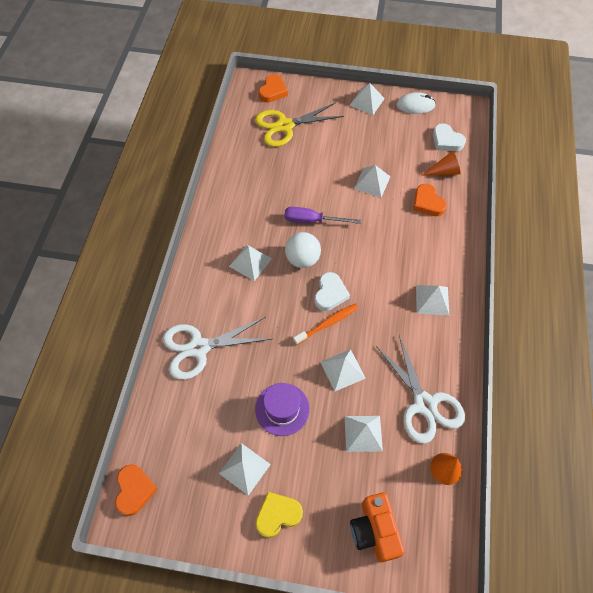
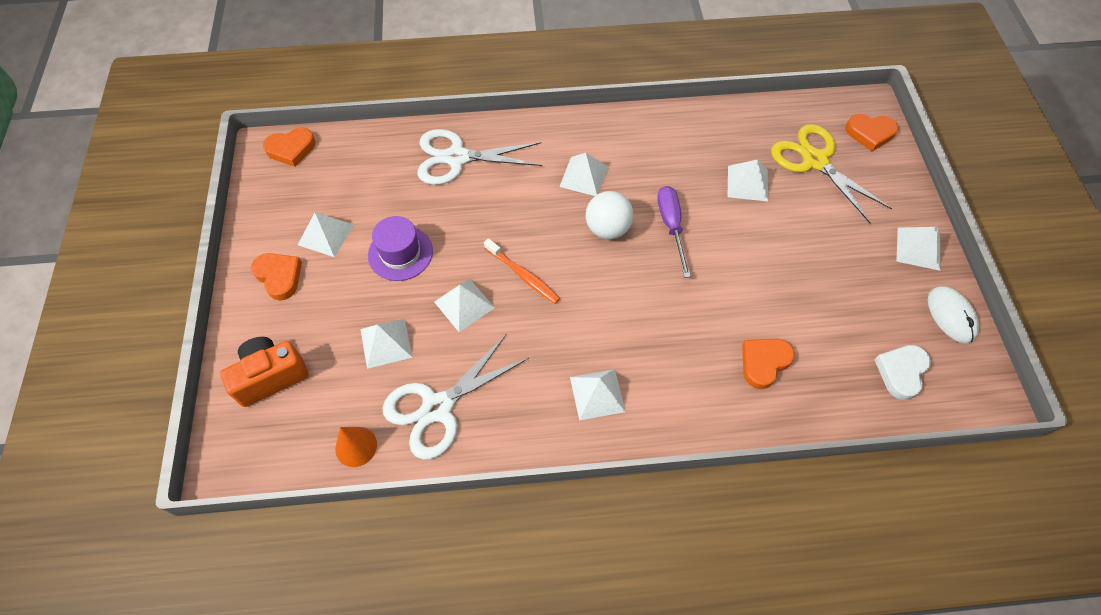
camera: 75 degrees right, 0 degrees up
white scissors [163,317,272,380] -> white scissors turned 60 degrees counterclockwise [417,129,542,185]
yellow heart [255,492,303,538] -> orange heart [251,253,302,301]
white heart [314,272,350,311] -> none
white pyramid [354,165,390,198] -> white pyramid moved to [727,160,768,201]
orange cone [422,151,461,175] -> none

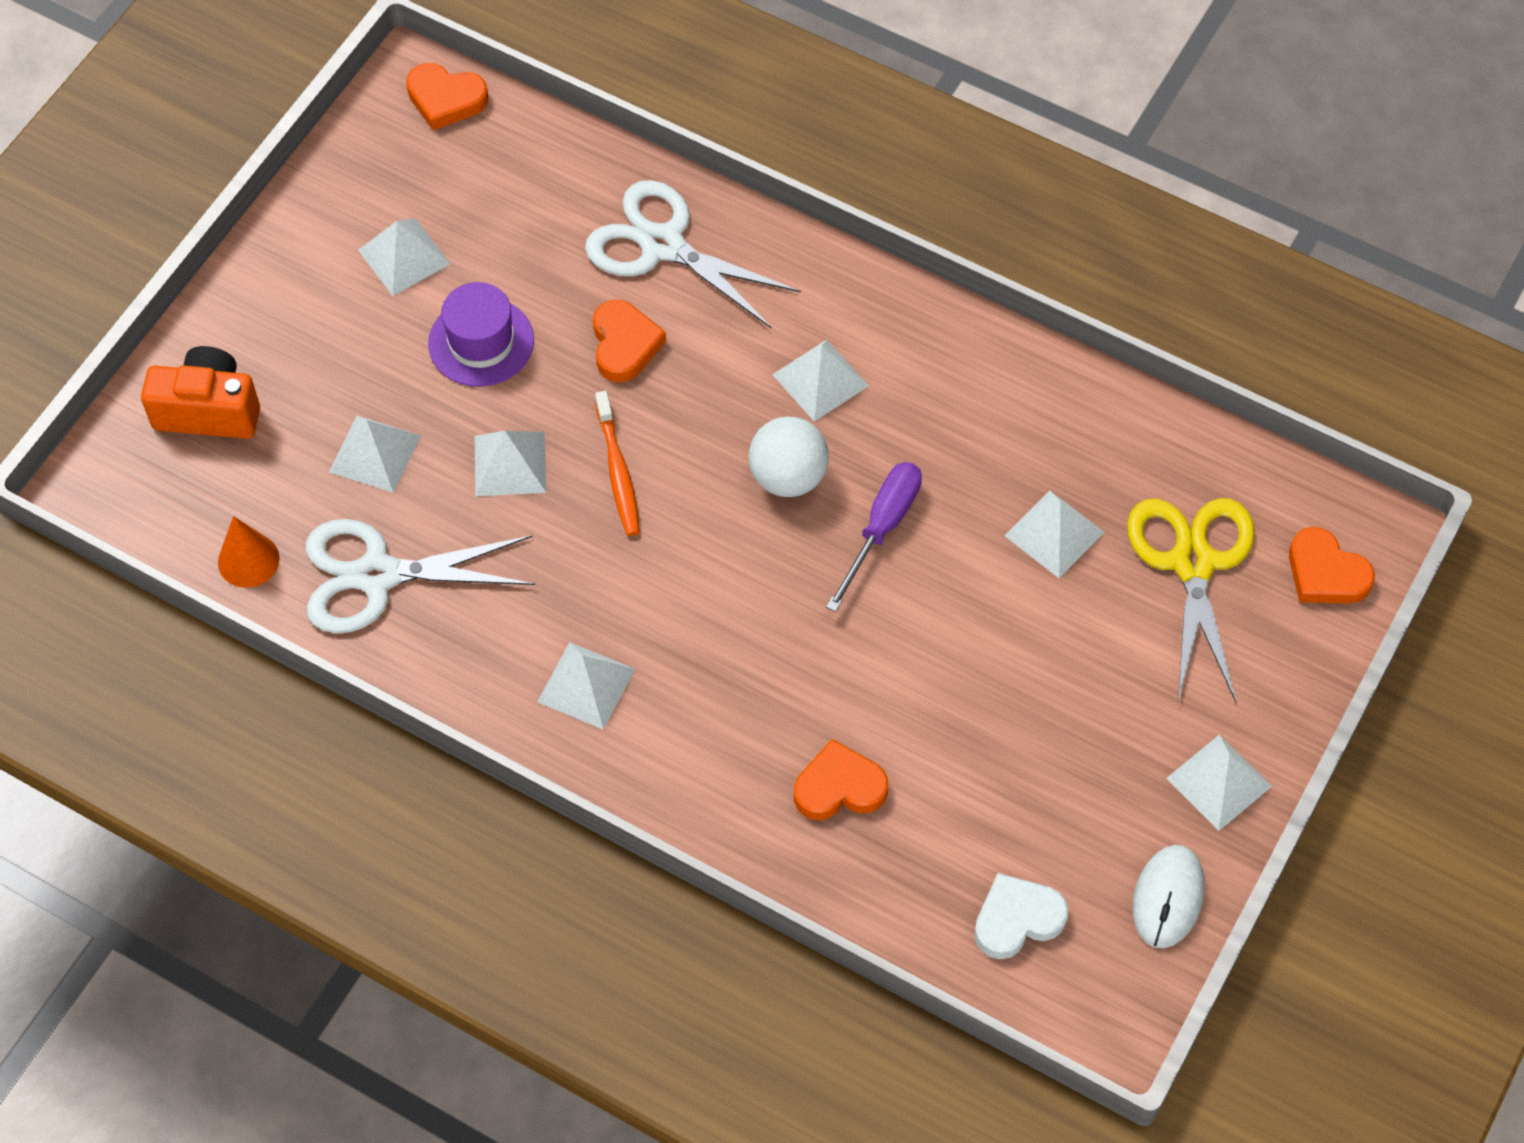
camera: 35 degrees right, 0 degrees up
orange heart [251,253,302,301] -> orange heart moved to [593,300,666,382]

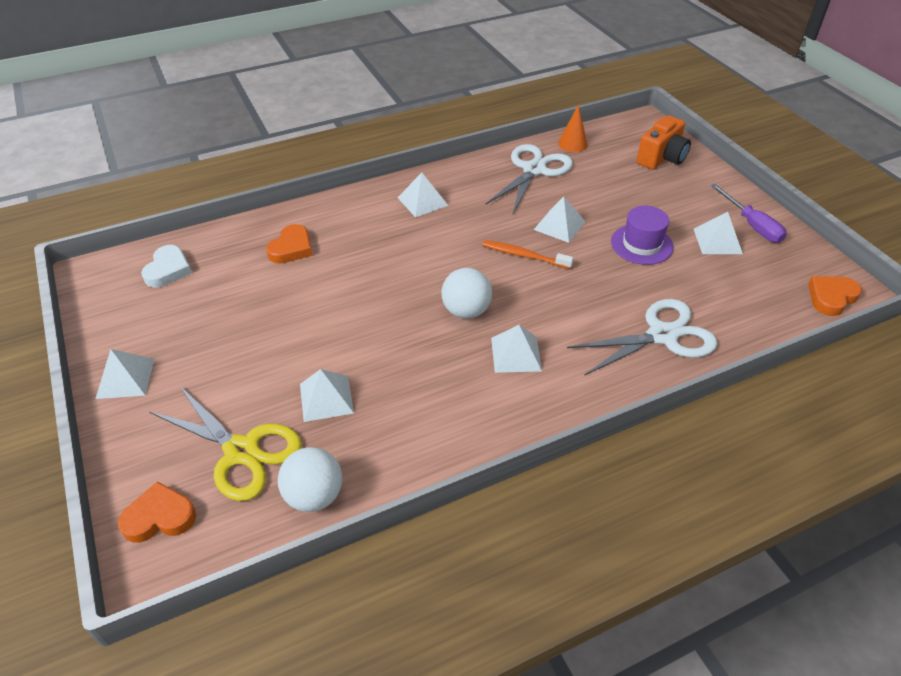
camera: 125 degrees right, 15 degrees down
white pyramid [329,416,421,493] -> none
orange heart [593,300,666,382] -> none
purple screwdriver [826,462,922,612] -> purple screwdriver moved to [710,184,787,243]
white mouse [1133,845,1204,948] -> none
none -> white ball [278,447,342,512]

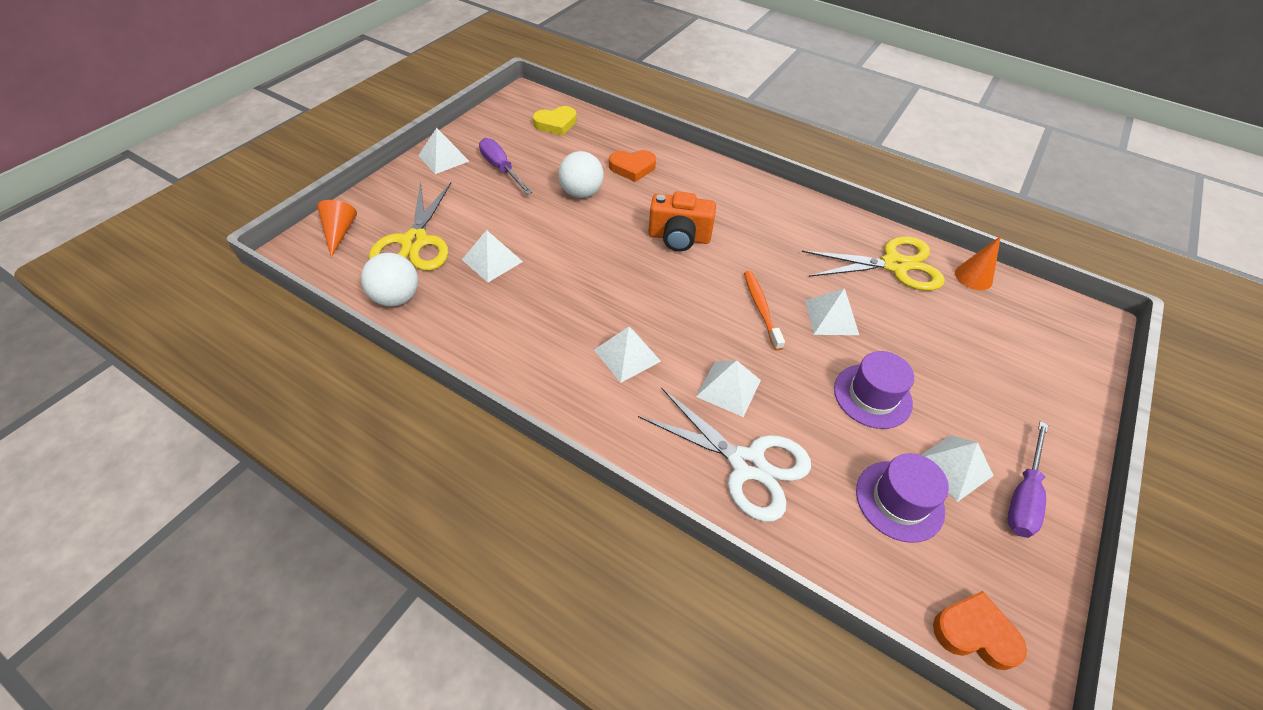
camera: 55 degrees right, 5 degrees up
orange heart [118,481,196,543] -> orange cone [317,200,357,257]
white heart [141,245,192,287] -> yellow heart [533,106,577,136]
white pyramid [398,173,449,217] -> white pyramid moved to [696,360,761,417]
white ball [442,268,492,319] -> white ball moved to [558,151,604,198]
white scissors [486,144,573,213] -> yellow scissors [802,237,945,291]
orange camera [637,116,691,170] -> orange camera moved to [648,191,716,251]
none -> purple screwdriver [479,138,532,195]
none -> purple hat [856,453,949,543]

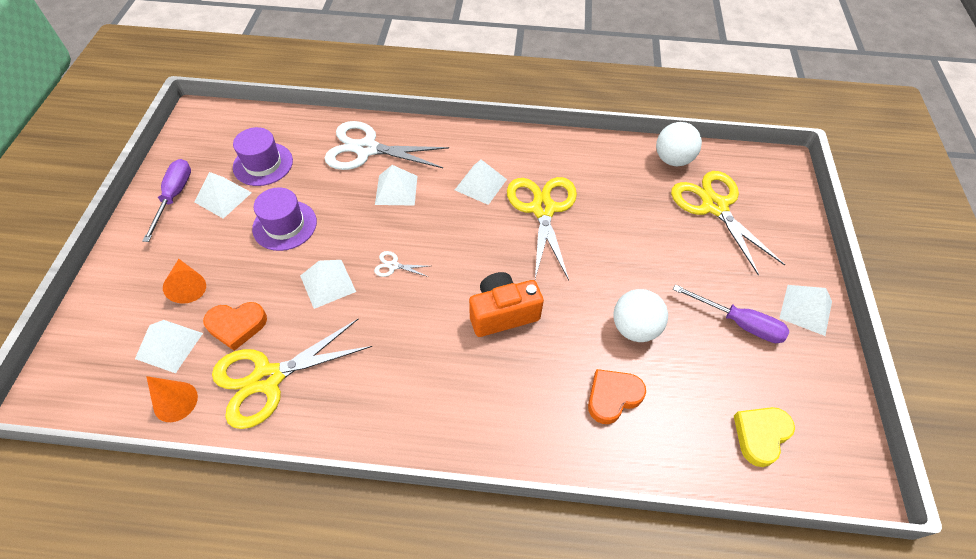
camera: 155 degrees right, 5 degrees up
orange cone [317,200,357,257] -> orange cone moved to [163,259,206,304]
white pyramid [462,230,523,282] -> white pyramid moved to [135,320,203,373]
orange toothbrush [744,271,785,350] -> white scissors [374,251,429,277]
orange heart [933,591,1027,670] -> orange heart moved to [203,302,267,351]
none -> yellow scissors [507,177,577,280]

